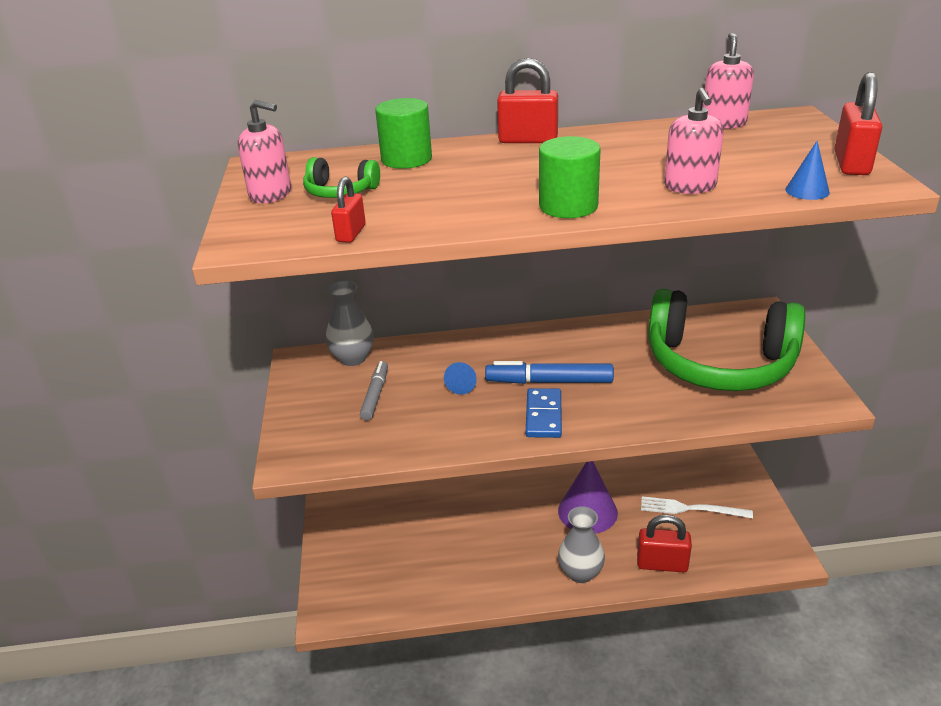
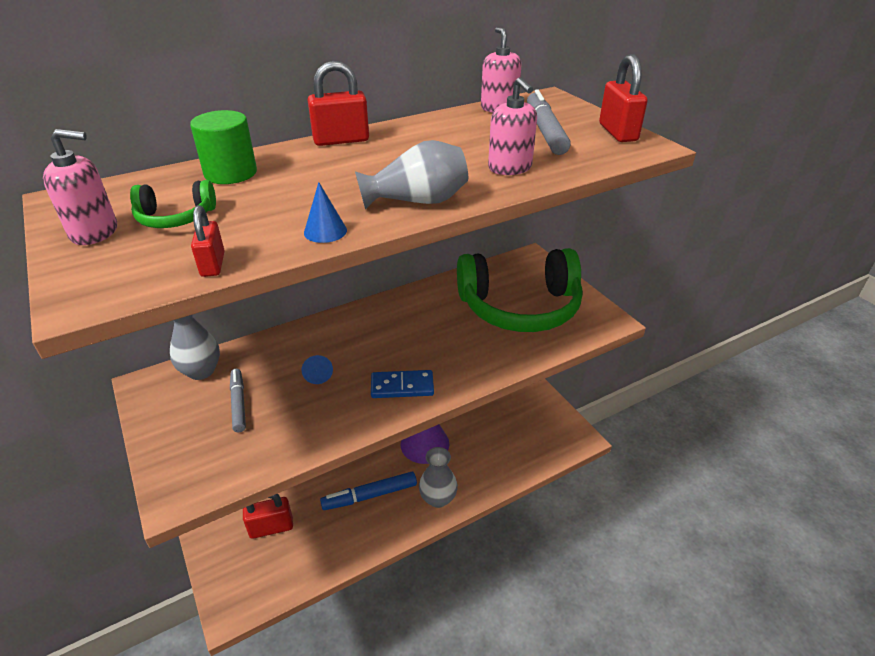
camera: 25 degrees left, 5 degrees up
blue marker [485,361,614,384] -> blue marker moved to [320,472,417,510]
blue domino [526,388,562,438] -> blue domino turned 75 degrees counterclockwise [371,370,434,398]
green cylinder [539,136,601,218] -> grey vase [355,140,468,210]
red padlock [637,515,692,572] -> red padlock moved to [243,494,293,539]
white fork [641,496,753,518] -> none
blue cone [785,141,830,200] -> blue cone moved to [304,182,347,243]
none -> grey marker [527,89,571,155]

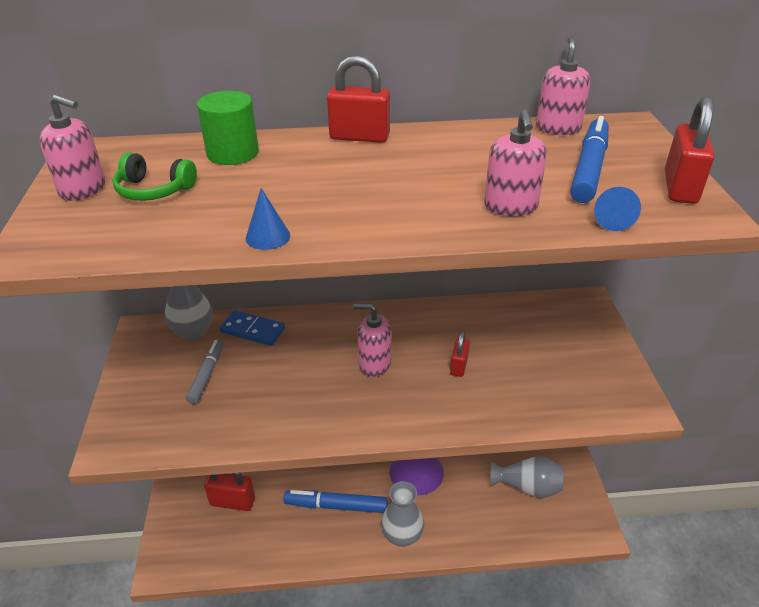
camera: 25 degrees right, 0 degrees up
red padlock [191,205,225,277] -> red padlock moved to [450,331,470,377]
blue cone [301,355,333,384] -> blue cone moved to [594,187,641,231]
grey vase [355,140,468,210] -> grey vase moved to [491,456,563,498]
blue domino [371,370,434,398] -> blue domino moved to [220,310,285,346]
green headphones [457,248,583,332] -> none
grey marker [527,89,571,155] -> blue marker [570,116,609,203]
none -> pink soap dispenser [353,304,391,377]

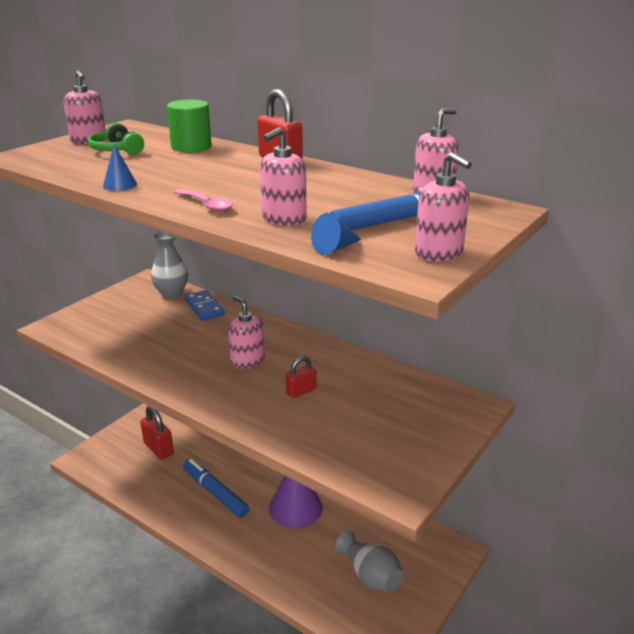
camera: 40 degrees right, 10 degrees down
grey marker [186,339,224,404] -> none
grey vase [381,481,424,547] -> none
red padlock [665,96,715,204] -> pink soap dispenser [415,152,472,261]
none -> pink spoon [174,189,233,212]

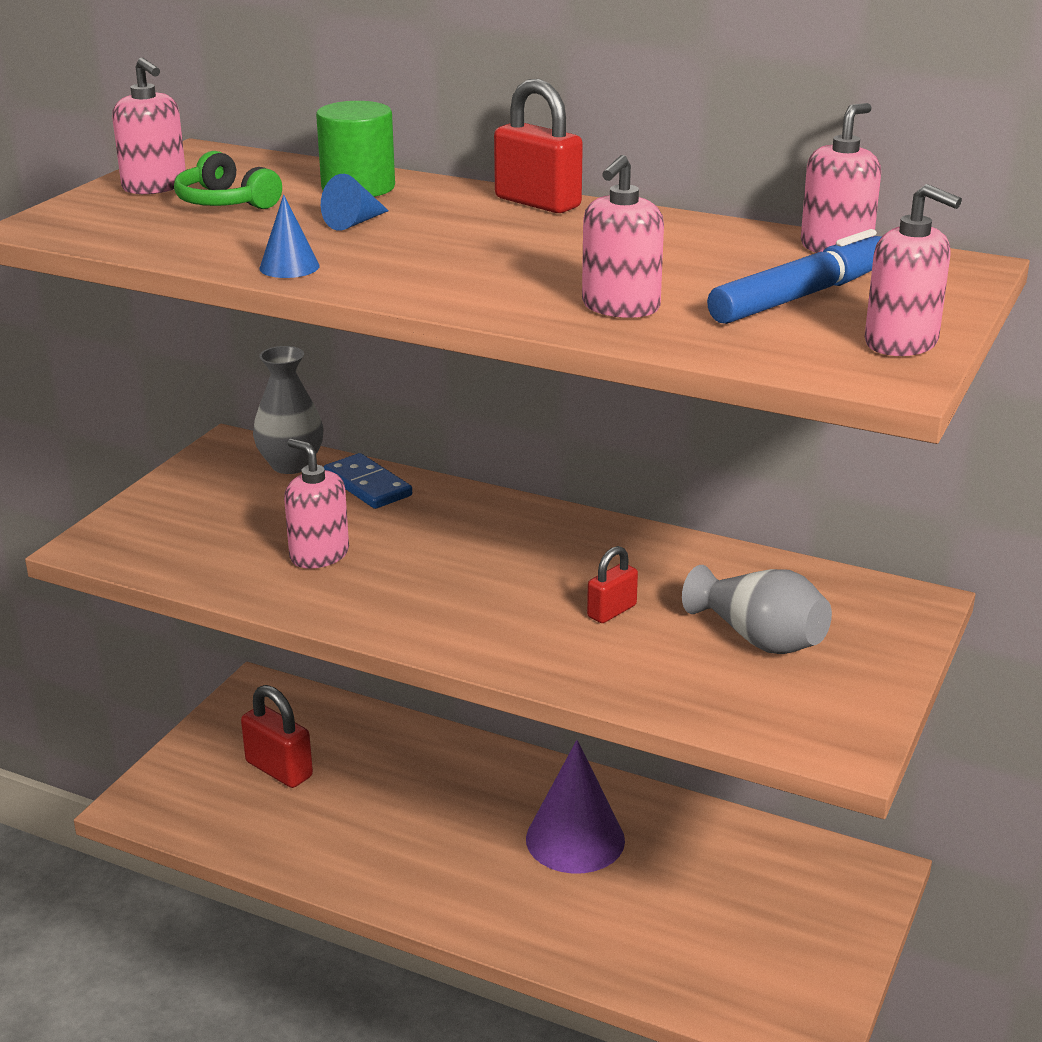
camera: 10 degrees left, 0 degrees up
pink spoon [174,189,233,212] -> none
blue marker [183,459,249,518] -> none
pink soap dispenser [228,296,265,369] -> pink soap dispenser moved to [284,439,349,569]
blue cone [311,213,362,255] -> blue cone moved to [321,174,389,231]
grey vase [335,531,404,592] -> grey vase moved to [682,565,832,654]

